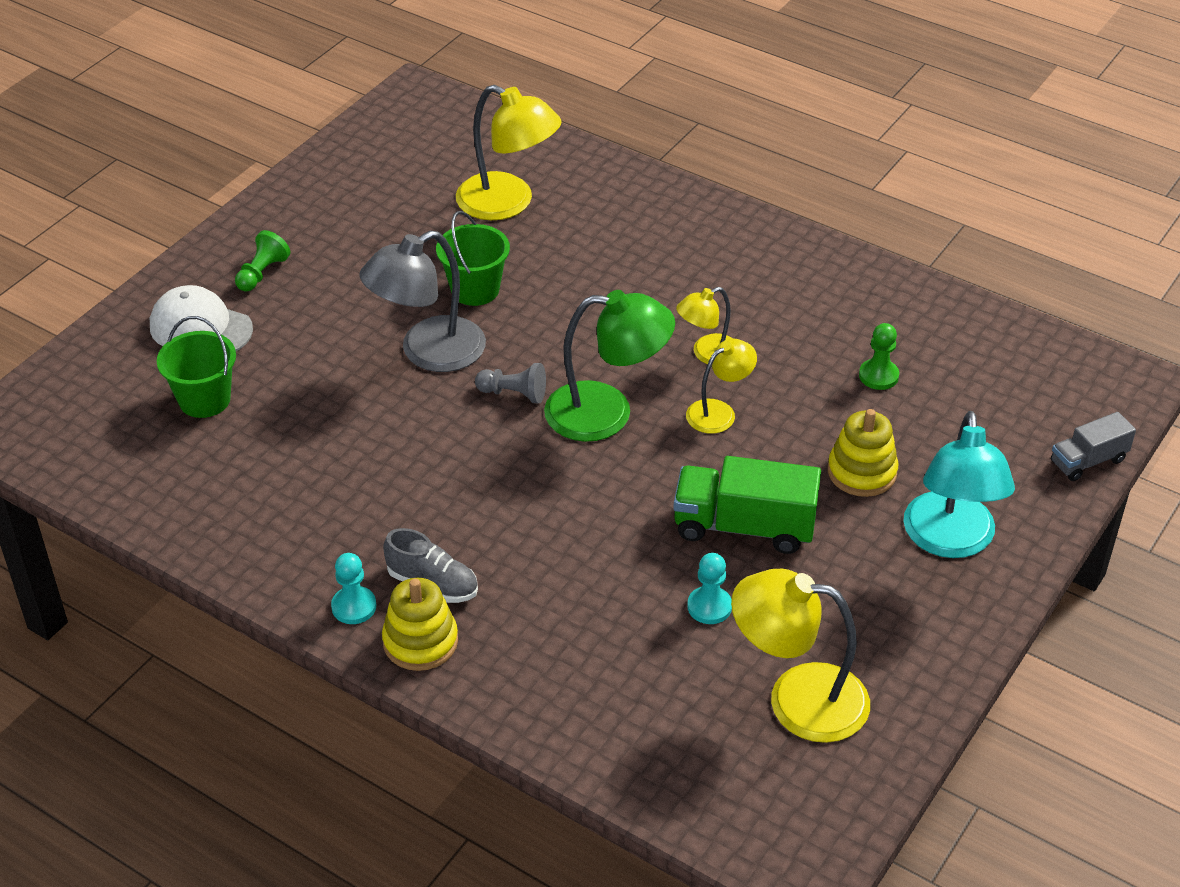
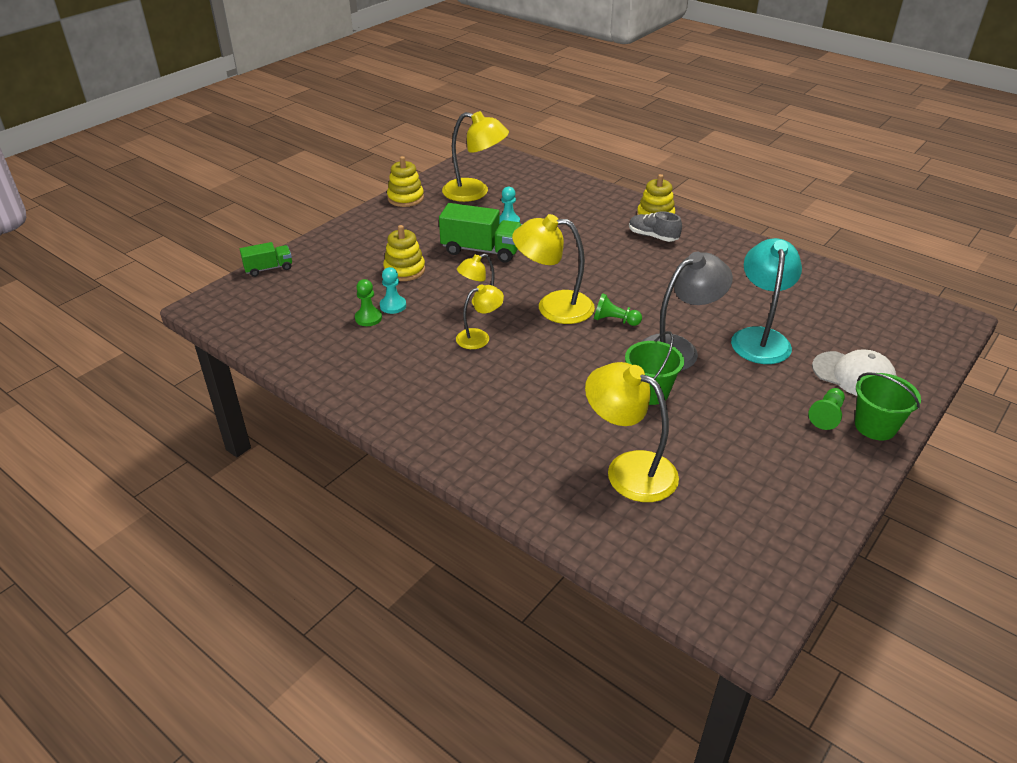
camera: 175 degrees left, 5 degrees down
green bucket [157,316,236,418] -> green bucket moved to [855,373,921,440]
turquoise pawn [331,553,376,624] -> turquoise pawn moved to [380,267,406,314]
grey pawn [475,363,546,403] -> green pawn [594,293,642,326]
green lamp [544,290,675,442] -> yellow lamp [512,214,595,324]
turquoise lamp [903,411,1015,558] -> turquoise lamp moved to [731,238,802,364]
grey truck [1051,412,1136,481] -> green truck [240,242,292,277]
none -> yellow stacking toy [387,156,424,207]

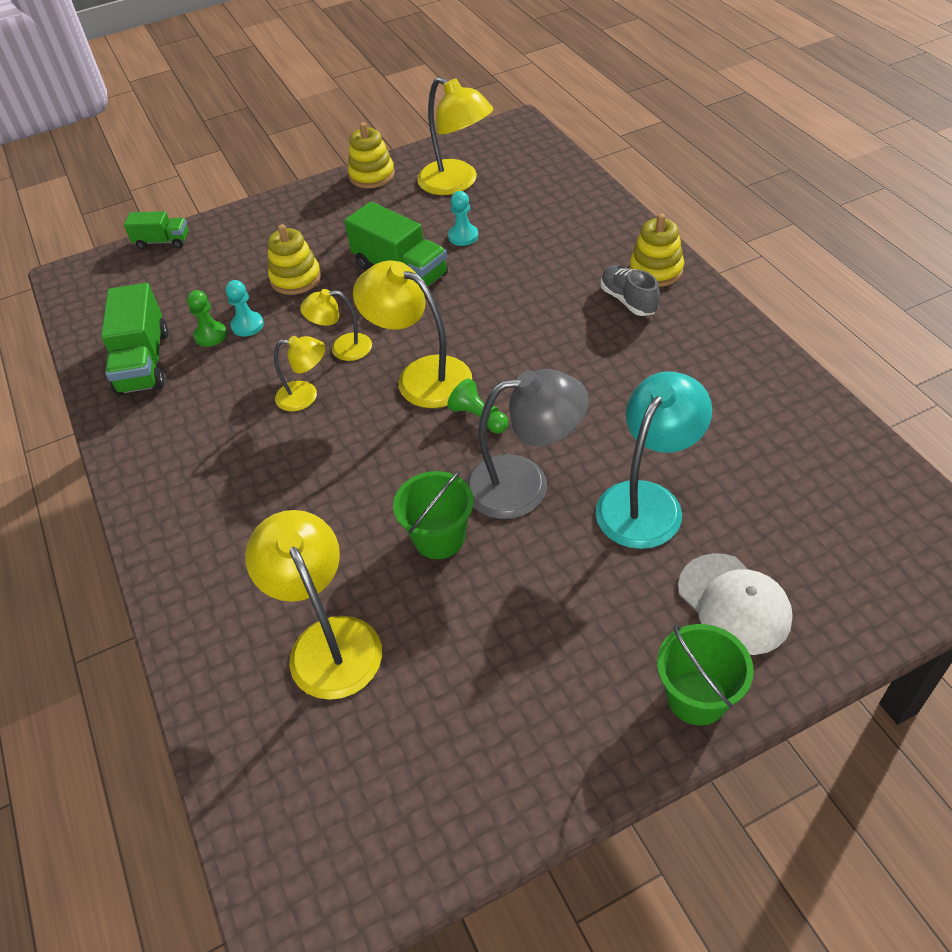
camera: 30 degrees right, 10 degrees up
green pawn [808,388,845,430] -> none
none -> green truck [101,283,168,396]

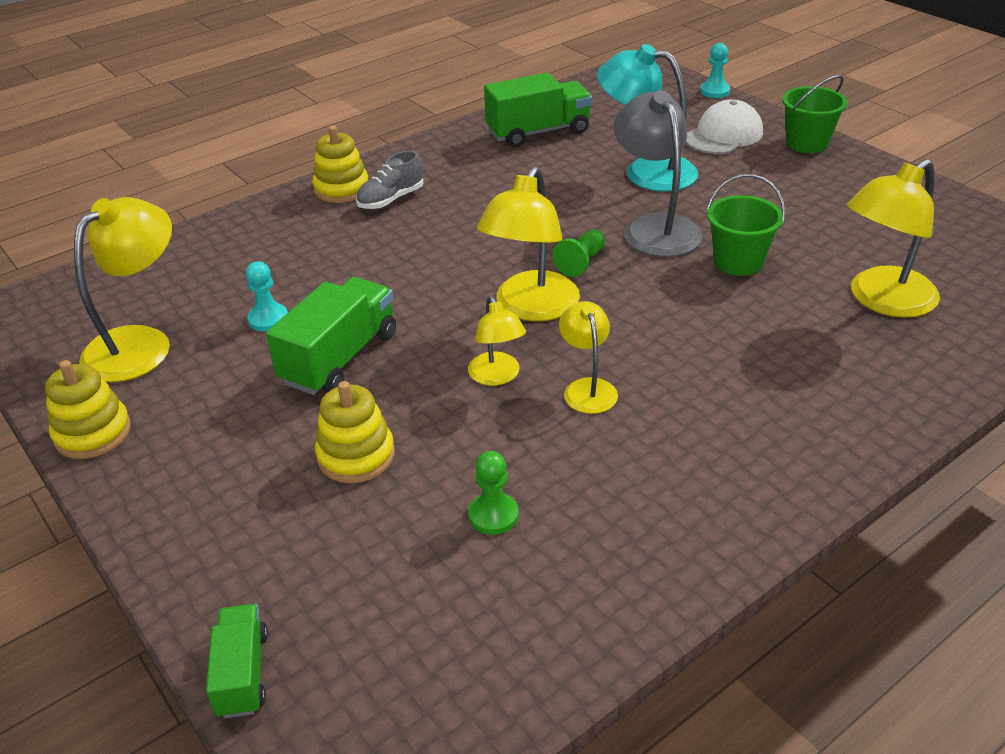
camera: 105 degrees left, 10 degrees down
green truck [101,283,168,396] -> green truck moved to [484,73,592,147]
turquoise pawn [226,280,264,336] -> turquoise pawn moved to [700,43,730,98]

